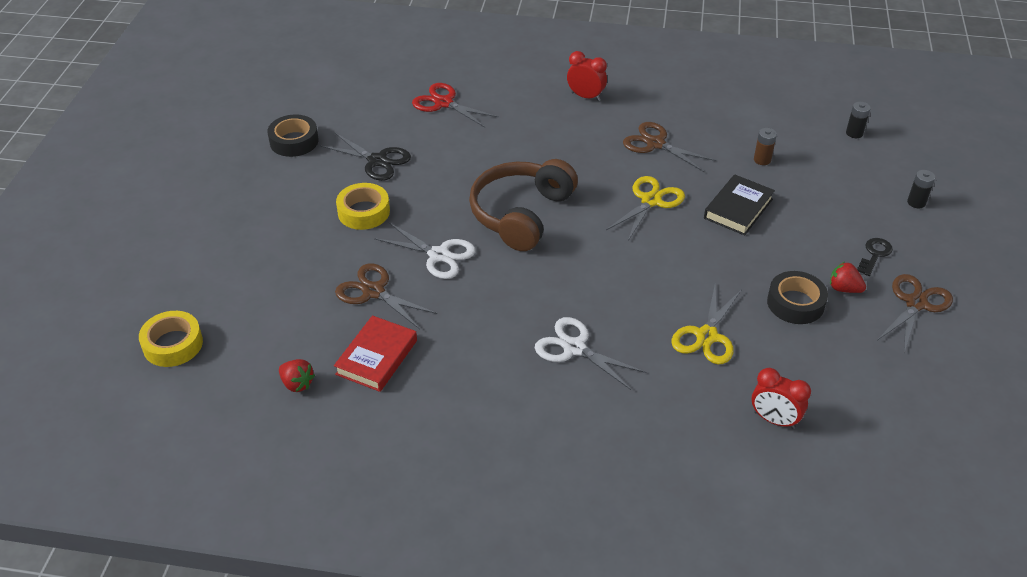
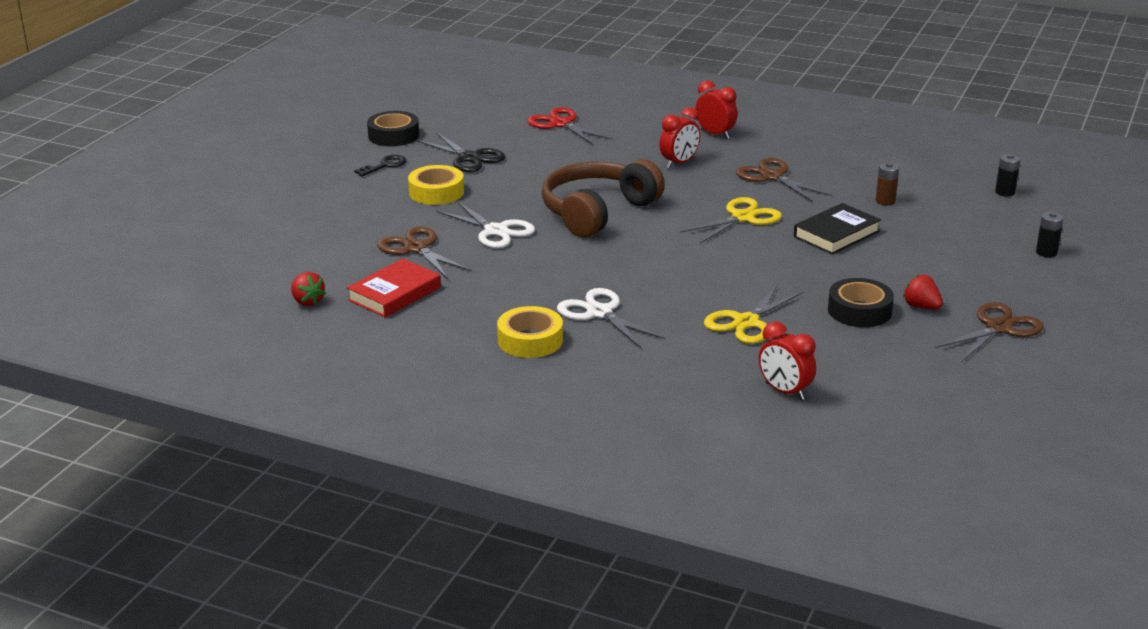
camera: 15 degrees right, 15 degrees down
yellow tape [139,311,203,367] -> yellow tape moved to [497,306,563,358]
black key [857,238,893,276] -> black key moved to [354,155,407,176]
none -> red clock [659,107,700,168]

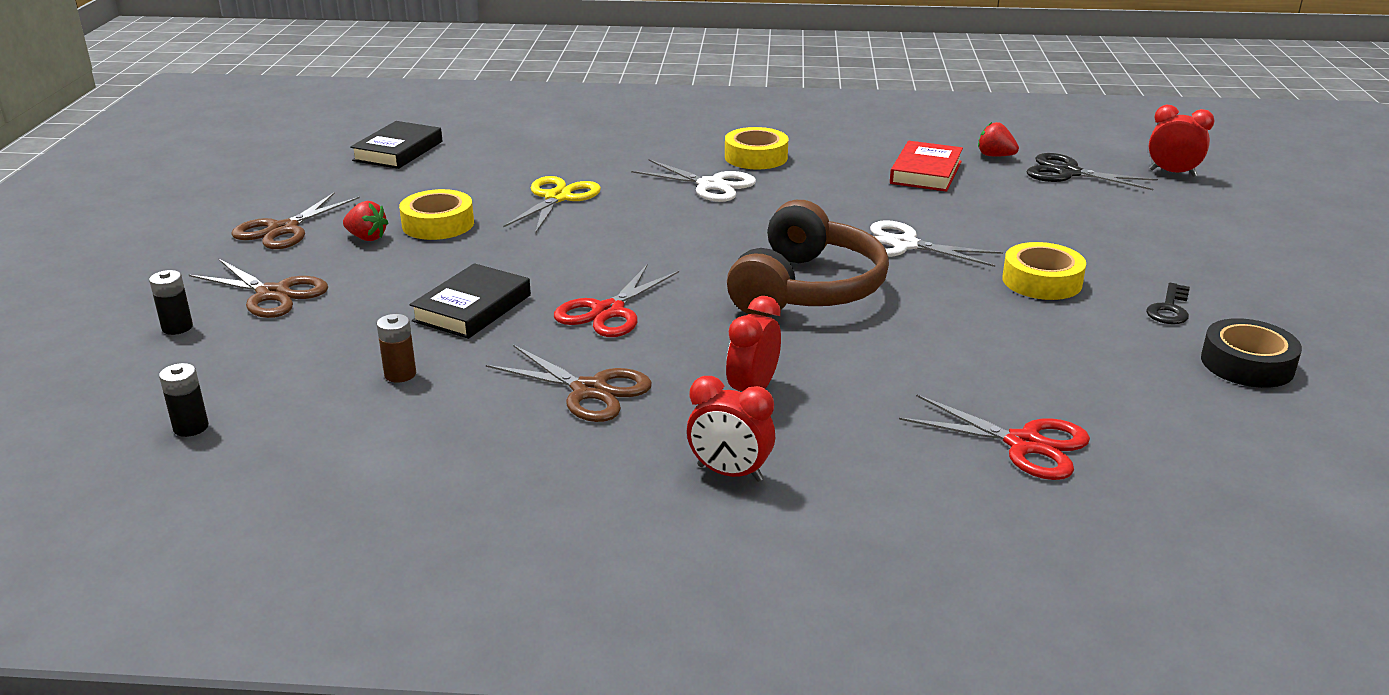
camera: 160 degrees right, 0 degrees up
brown scissors [377,226,472,278] -> brown scissors moved to [189,259,328,318]
black scissors [417,132,505,172] -> black scissors moved to [1027,153,1158,190]
yellow scissors [680,197,782,244] -> red scissors [554,265,679,337]
red clock [759,321,816,400] -> red clock moved to [1149,105,1215,177]
black tape [828,278,894,327] -> yellow tape [399,189,474,240]
none -> black book [350,121,442,169]

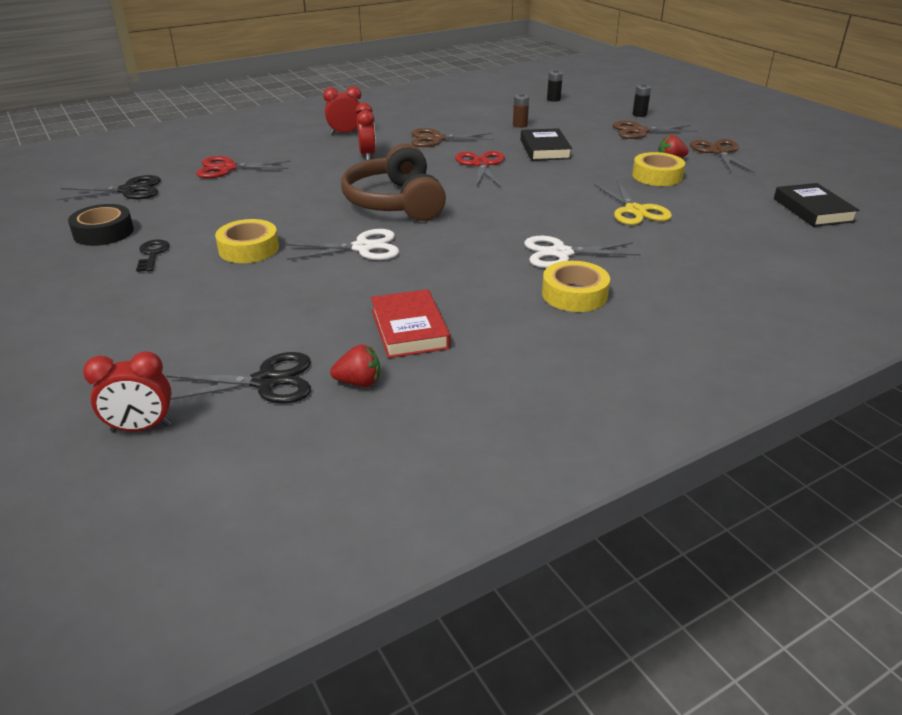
camera: 145 degrees right, 5 degrees up
none -> black scissors [56,175,161,200]

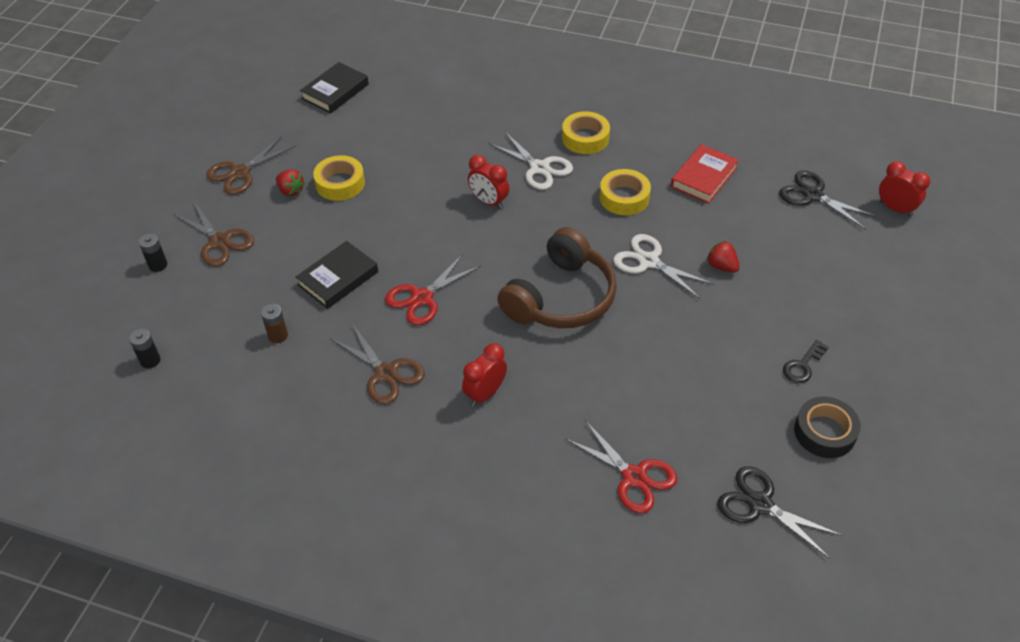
camera: 130 degrees left, 15 degrees up
yellow tape [215,219,279,263] -> yellow tape moved to [600,169,651,215]
red clock [323,86,361,135] -> red clock moved to [468,155,509,209]
red strawberry [330,344,380,387] -> red strawberry moved to [707,241,740,273]
yellow scissors [594,181,672,225] -> none

